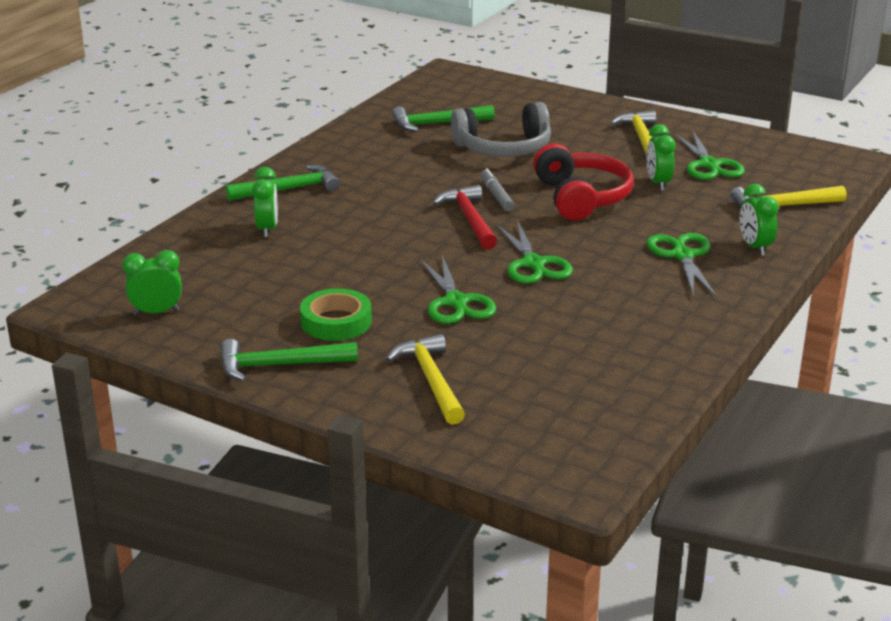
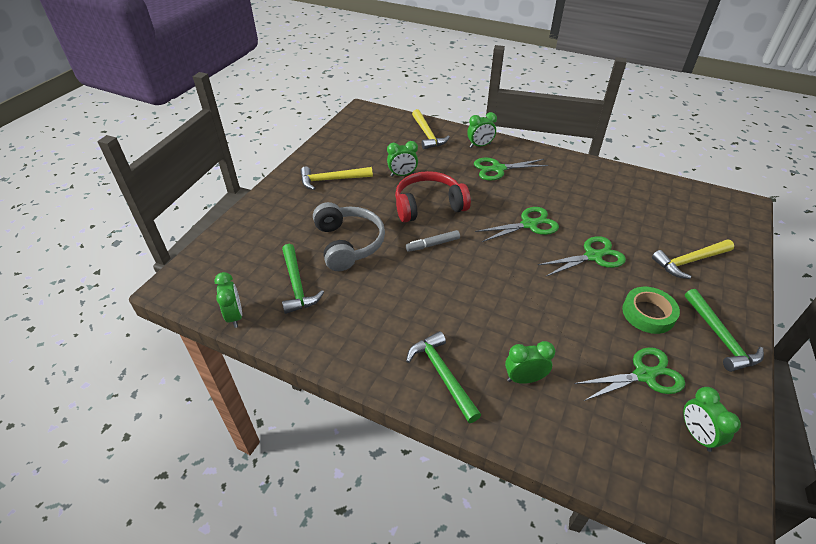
camera: 95 degrees left, 15 degrees up
red hammer [433,185,497,249] -> none
green scissors [675,131,745,180] -> green scissors moved to [574,347,685,401]
none -> green clock [215,272,242,328]

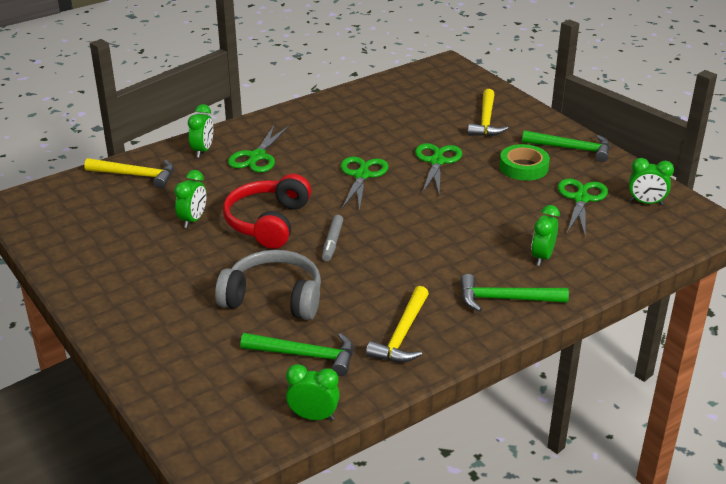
camera: 60 degrees left, 10 degrees down
yellow hammer [301,166,373,190] -> yellow hammer moved to [366,286,429,362]

